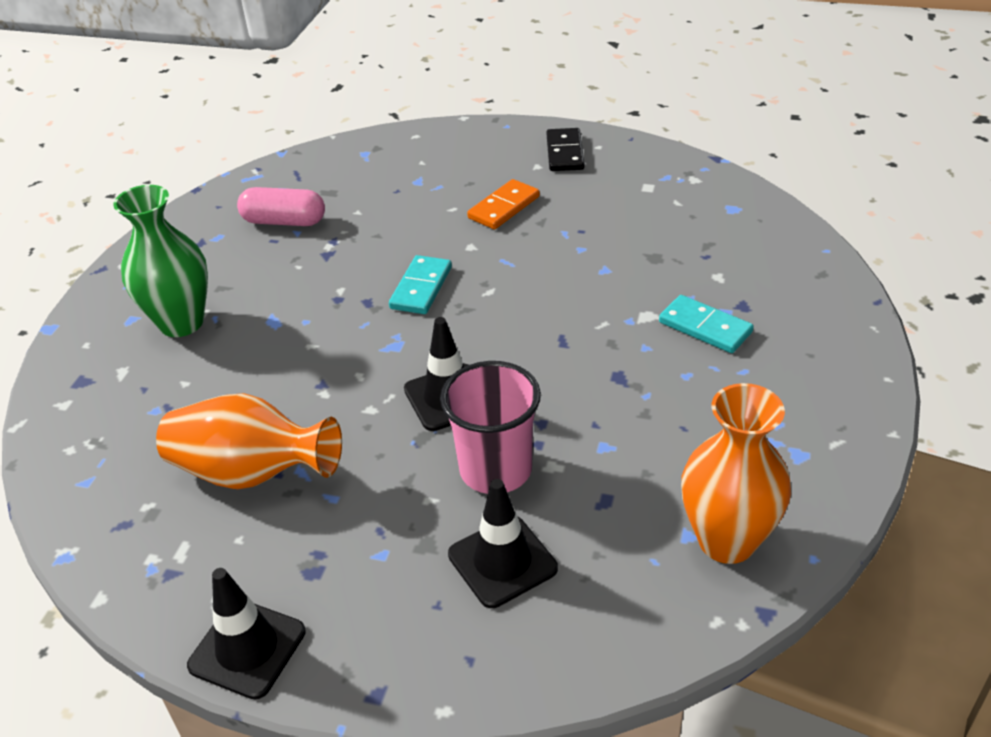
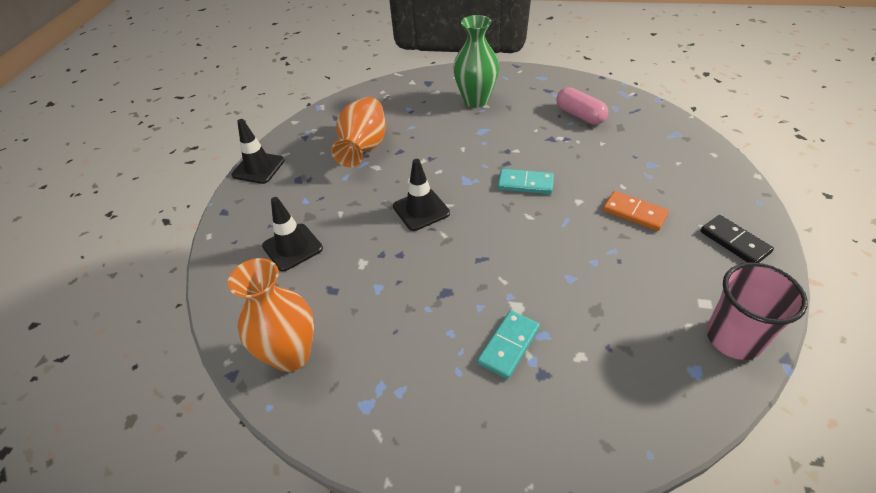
camera: 85 degrees right, 5 degrees up
pink capsule [237,187,325,226] -> pink capsule turned 45 degrees counterclockwise [556,87,609,125]
pink cup [440,361,541,494] -> pink cup moved to [706,262,808,360]
black domino [547,128,584,171] -> black domino turned 60 degrees clockwise [700,215,774,263]

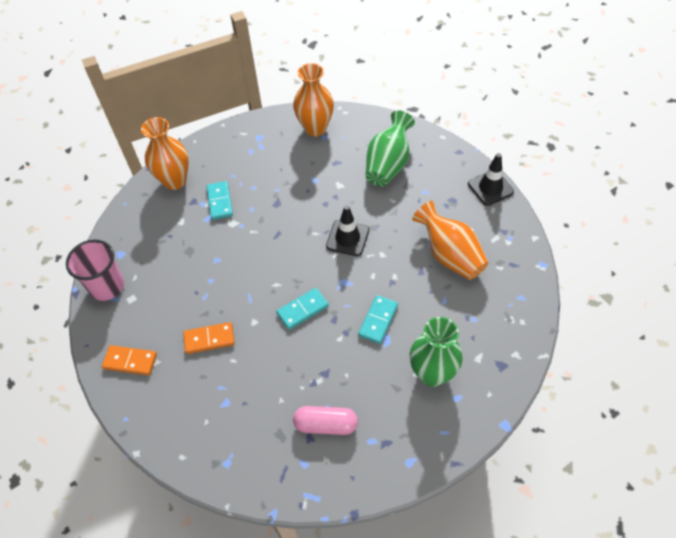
camera: 135 degrees right, 10 degrees up
black traffic cone [262,197,323,271] -> green vase [366,111,415,186]
black domino [700,215,774,263] -> orange domino [102,345,157,375]
none -> orange vase [141,117,189,190]
none -> turquoise domino [358,295,398,344]

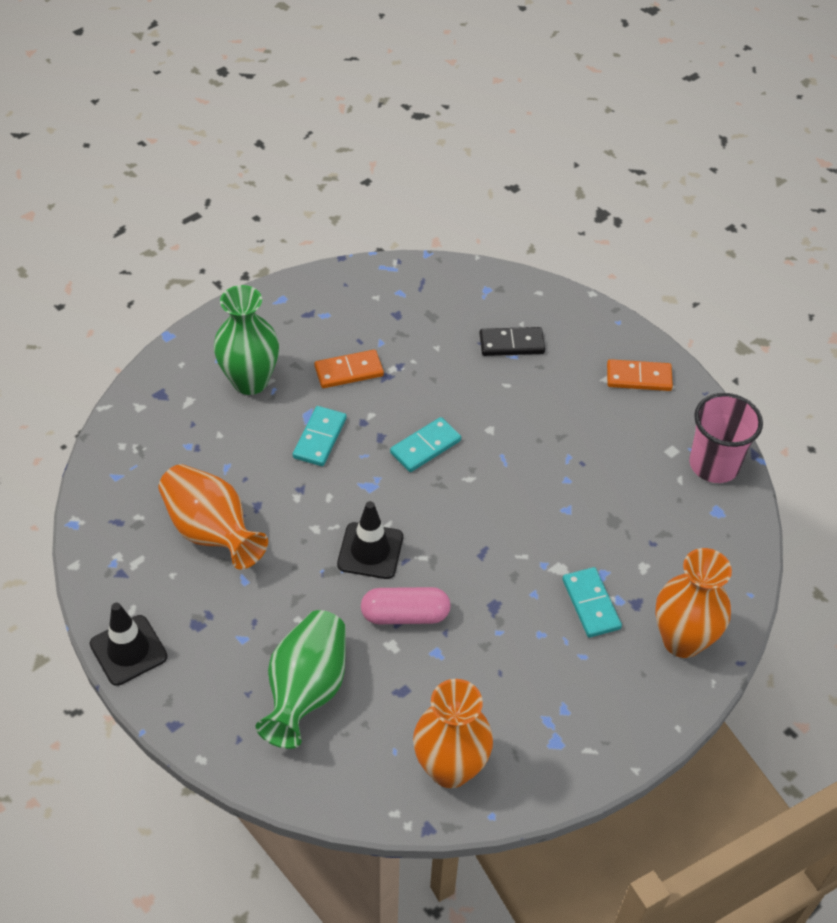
camera: 170 degrees right, 5 degrees down
orange domino [183,322,235,354] -> orange domino moved to [314,350,384,388]
pink capsule [293,406,358,435] -> pink capsule moved to [361,587,451,624]
none -> black domino [479,327,545,356]

